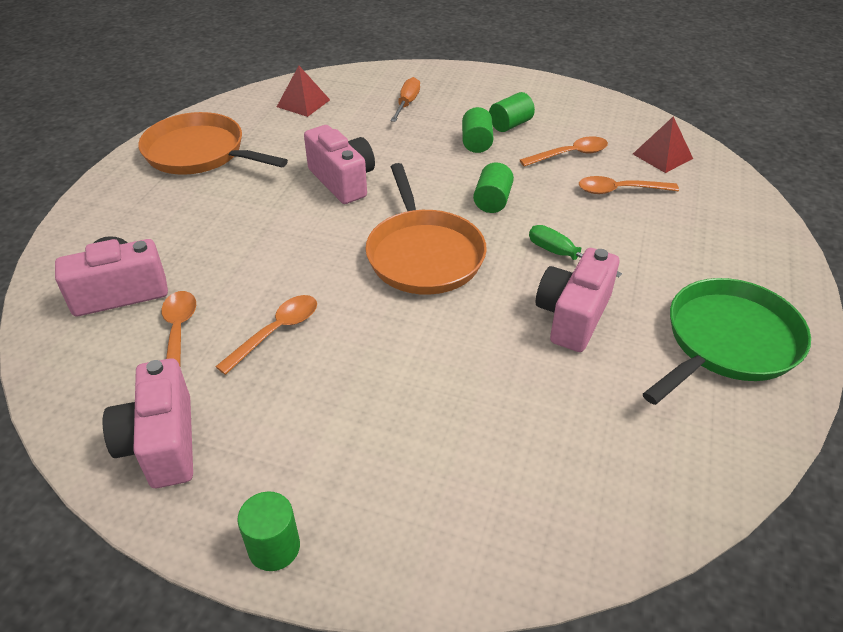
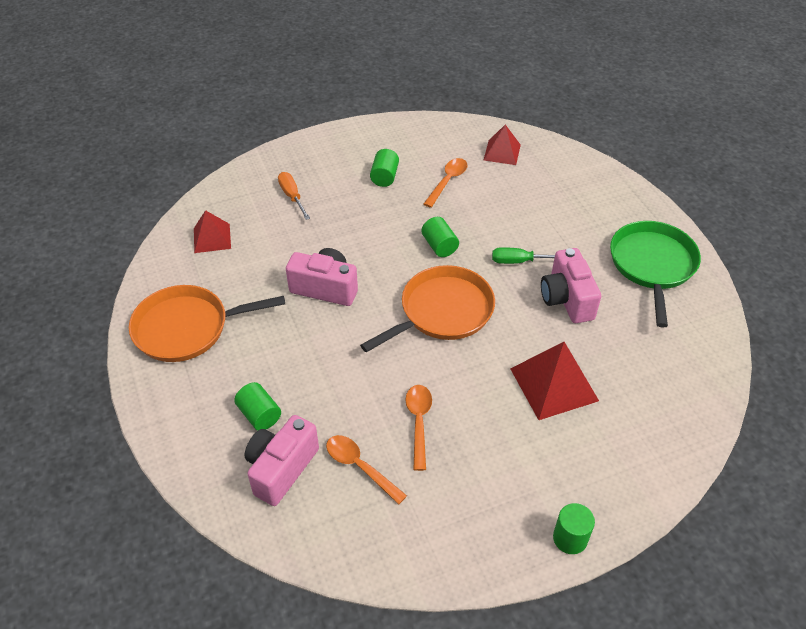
camera: 40 degrees left, 5 degrees up
pink camera [103,358,193,488] -> none
orange pan [366,163,487,295] -> orange pan turned 75 degrees counterclockwise [360,265,495,352]
green cylinder [462,107,493,153] -> green cylinder moved to [234,382,281,430]
orange spoon [579,176,679,194] -> none
none -> red pyramid [511,342,599,420]

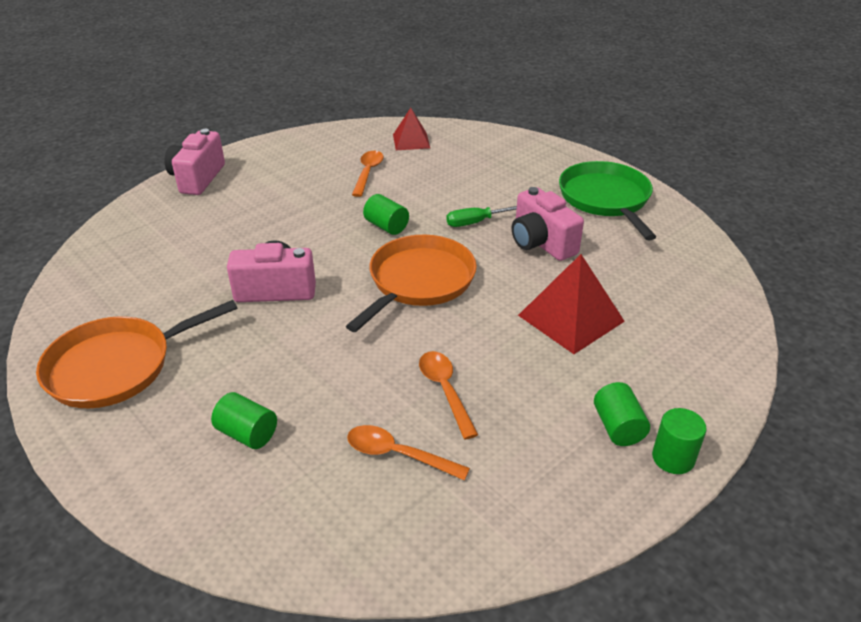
camera: 20 degrees left, 10 degrees down
red pyramid [194,210,231,253] -> none
pink camera [245,415,319,506] -> pink camera moved to [165,129,225,195]
orange screwdriver [278,172,310,220] -> none
green cylinder [370,149,399,187] -> green cylinder moved to [594,382,650,446]

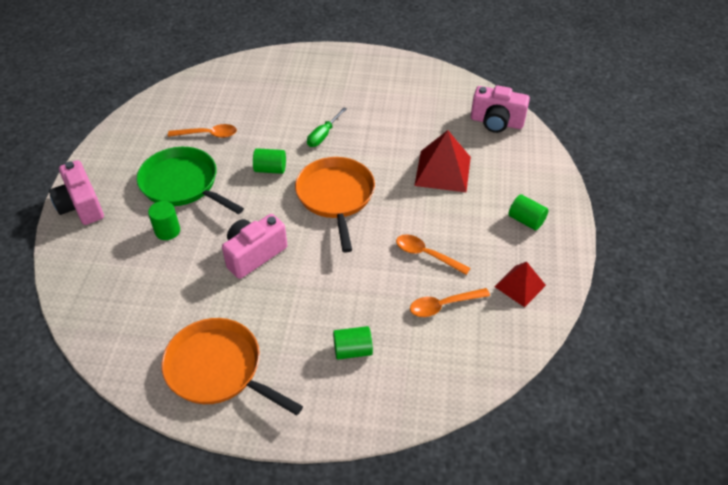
camera: 40 degrees left, 10 degrees up
orange pan [36,300,238,408] -> orange pan turned 105 degrees clockwise [161,318,303,415]
orange spoon [352,151,384,197] -> orange spoon turned 120 degrees clockwise [168,124,237,138]
red pyramid [393,108,430,150] -> red pyramid moved to [494,262,546,307]
pink camera [512,187,584,261] -> pink camera moved to [471,85,530,133]
green pan [559,161,656,240] -> green pan moved to [137,147,244,214]
green cylinder [652,408,707,474] -> green cylinder moved to [148,201,180,240]

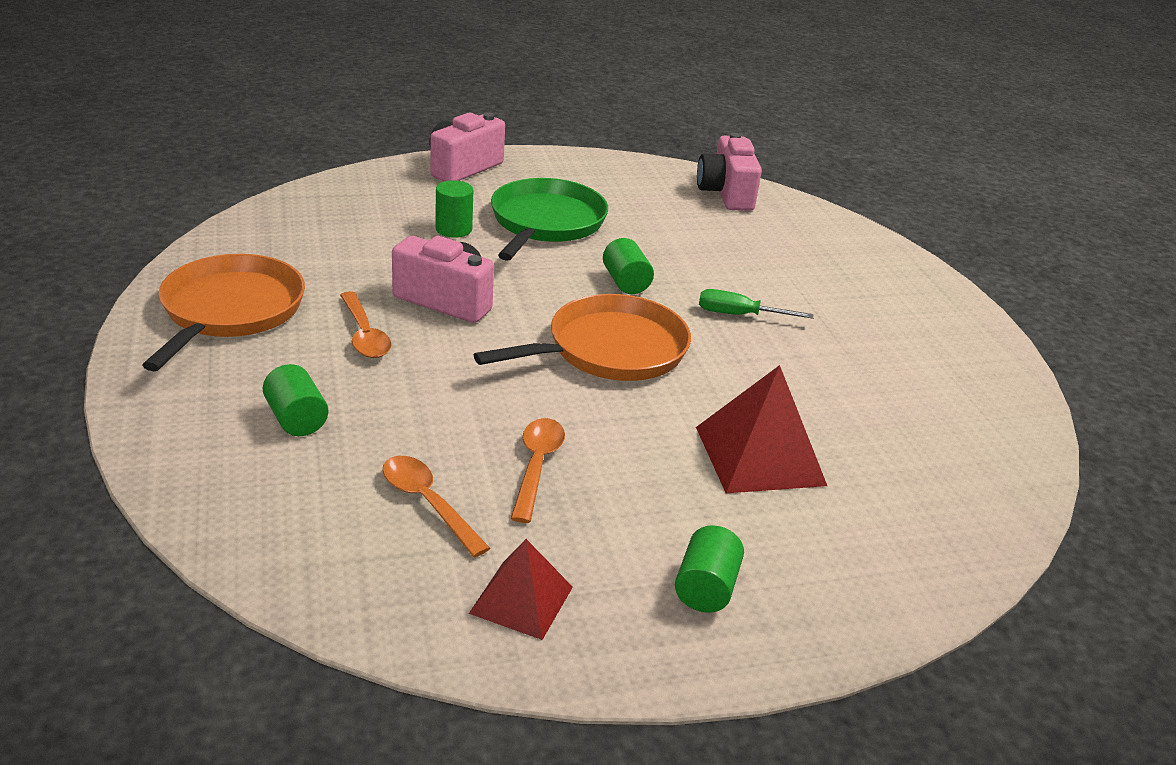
camera: 65 degrees right, 15 degrees down
orange spoon [168,124,237,138] -> orange spoon moved to [340,291,392,358]
pink camera [471,85,530,133] -> pink camera moved to [697,133,762,211]

